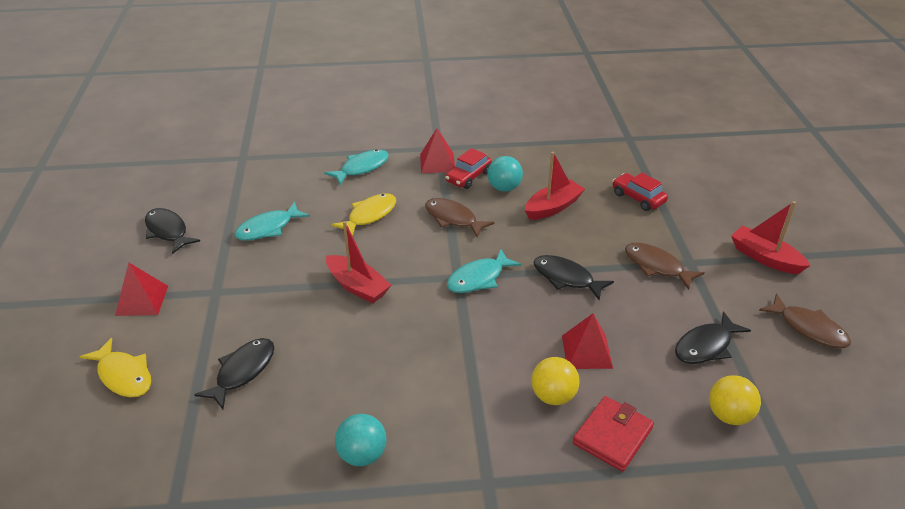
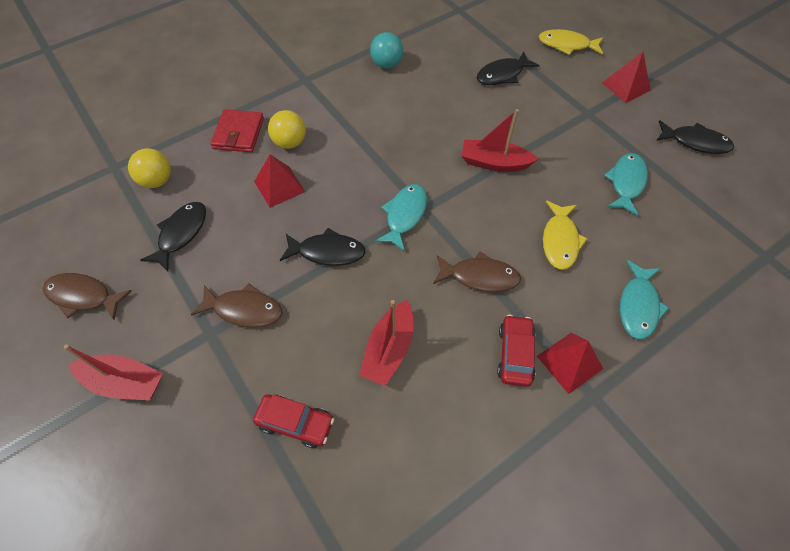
camera: 150 degrees right, 20 degrees up
black fish [194,338,274,409] -> black fish turned 60 degrees clockwise [477,51,540,85]
turquoise ball [487,156,523,191] -> none

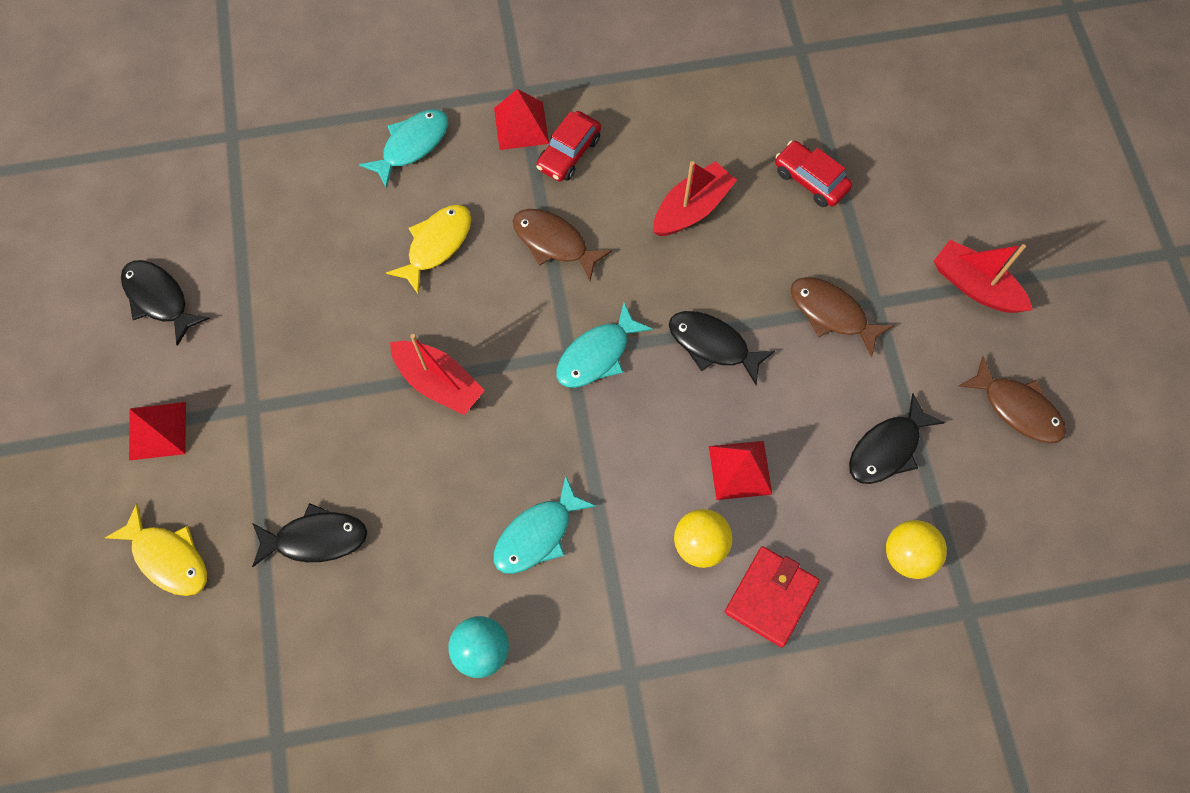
camera: 155 degrees left, 10 degrees up
turquoise fish [604,153,648,216] -> turquoise fish moved to [494,476,596,574]

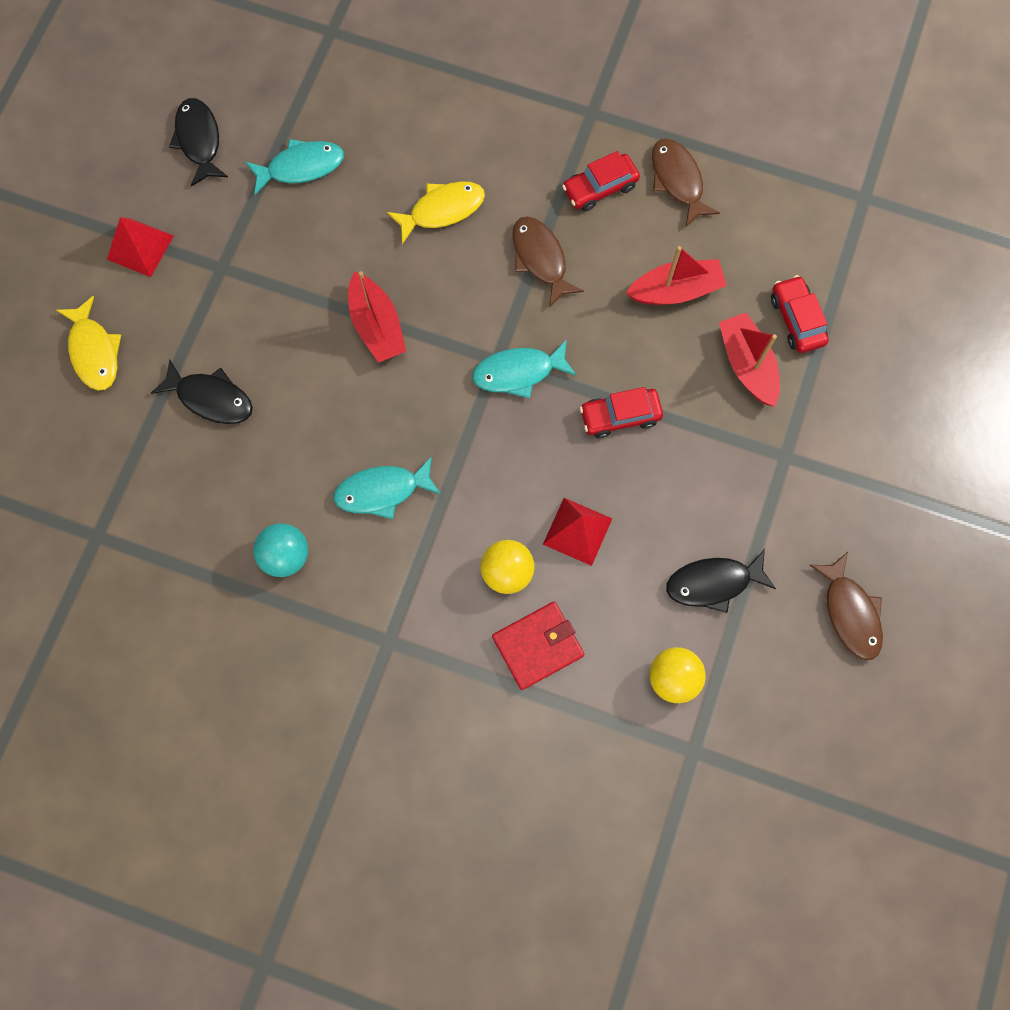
camera: 30 degrees right, 5 degrees up
turquoise fish [359,110,448,189] -> turquoise fish moved to [246,139,344,195]
red pyramid [494,89,549,150] -> none
black fish [669,311,775,385] -> red car [580,387,663,438]
brown fish [791,277,894,358] -> brown fish moved to [652,139,720,228]
red boat [934,240,1033,313] -> red boat moved to [719,313,780,407]

